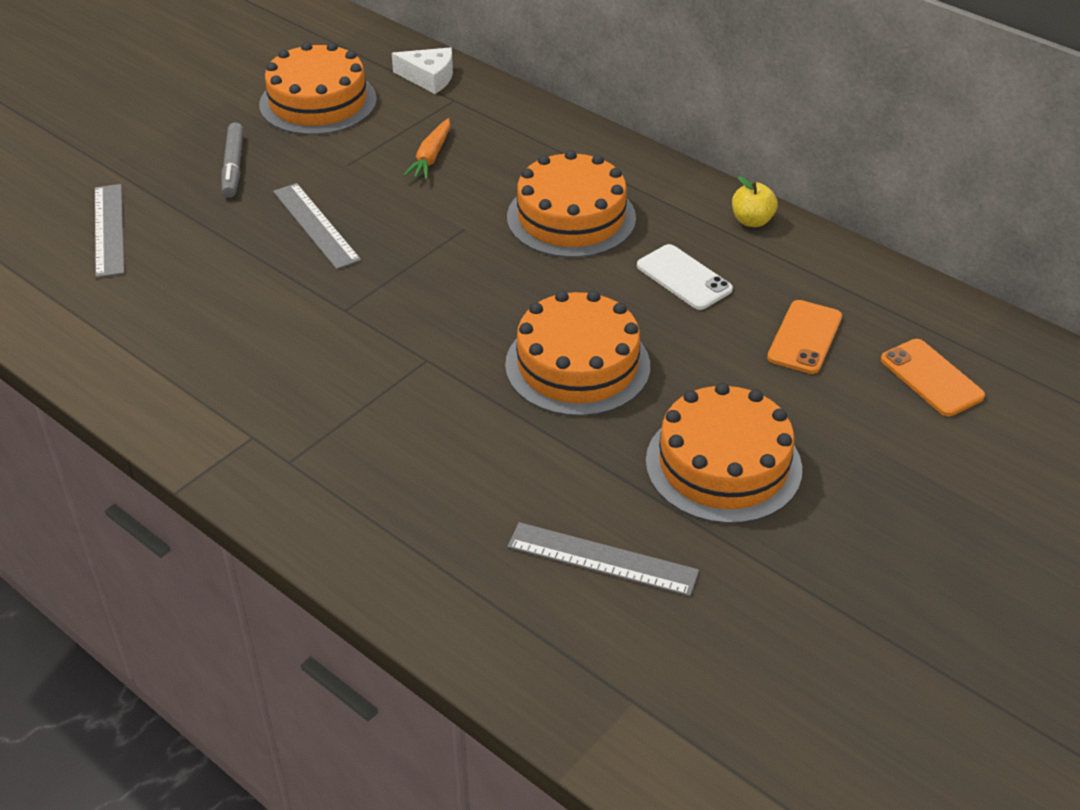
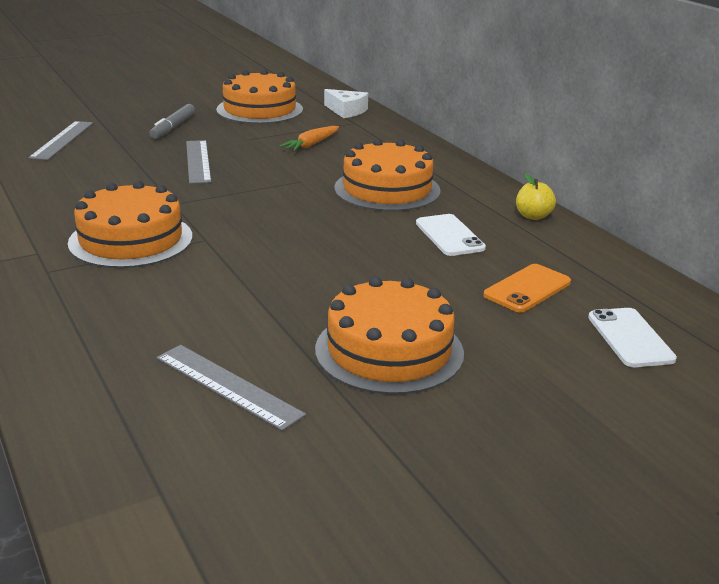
camera: 20 degrees right, 15 degrees down
orange cake [505,291,650,416] -> orange cake moved to [68,181,193,268]
orange phone [881,339,985,416] -> white phone [588,308,677,367]

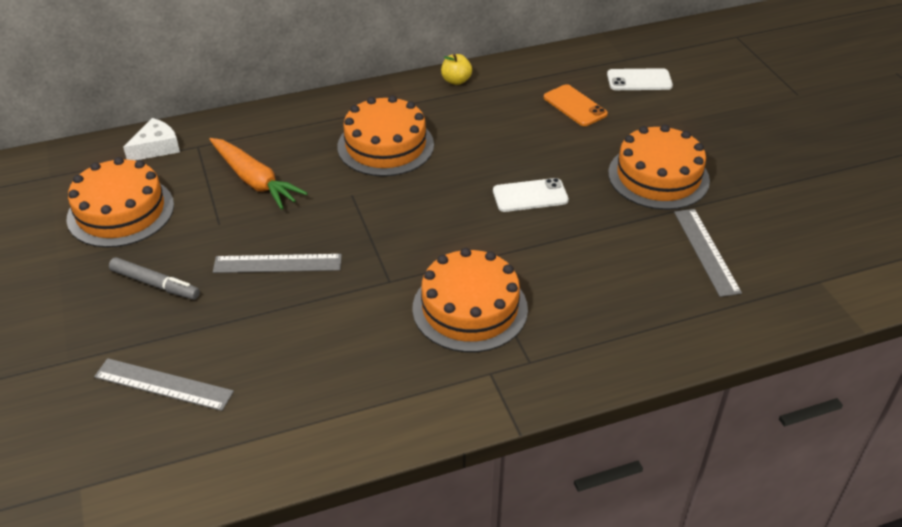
camera: 80 degrees left, 15 degrees up
grey ruler [156,345,306,431] -> grey ruler turned 60 degrees counterclockwise [674,209,742,297]
orange carrot [280,126,339,151] -> orange carrot [209,138,308,210], size x1.59
white phone [416,214,486,256] -> white phone moved to [493,178,569,212]

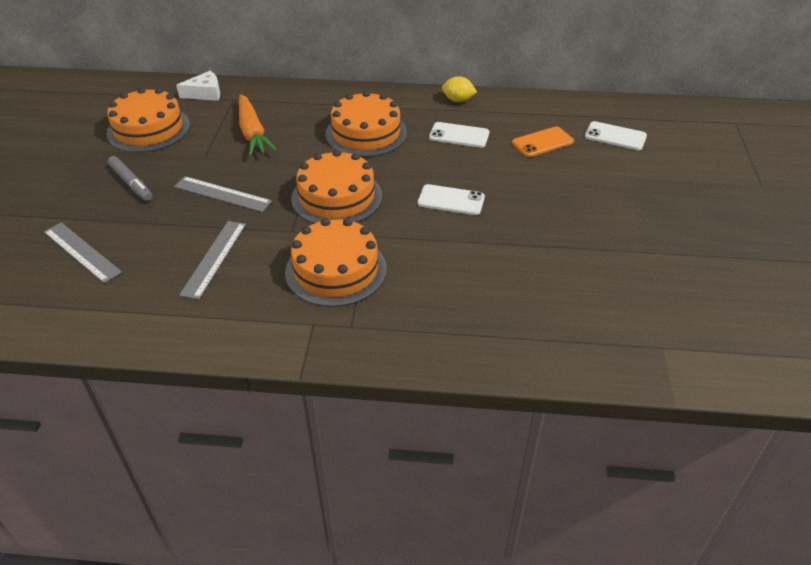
camera: 25 degrees right, 0 degrees up
yellow apple [441,54,472,85] -> yellow lemon [442,76,477,102]
orange phone [544,84,608,126] -> orange phone turned 75 degrees clockwise [512,126,574,157]
orange cake [608,124,710,210] -> orange cake moved to [291,150,382,224]
grey ruler [674,209,742,297] -> grey ruler moved to [179,221,246,300]
none -> white phone [429,122,489,148]

